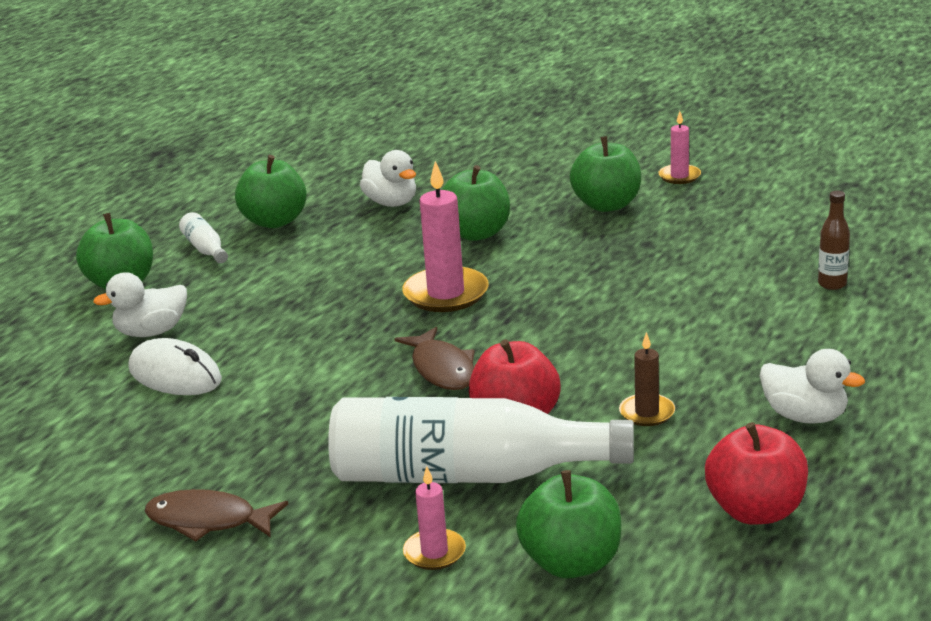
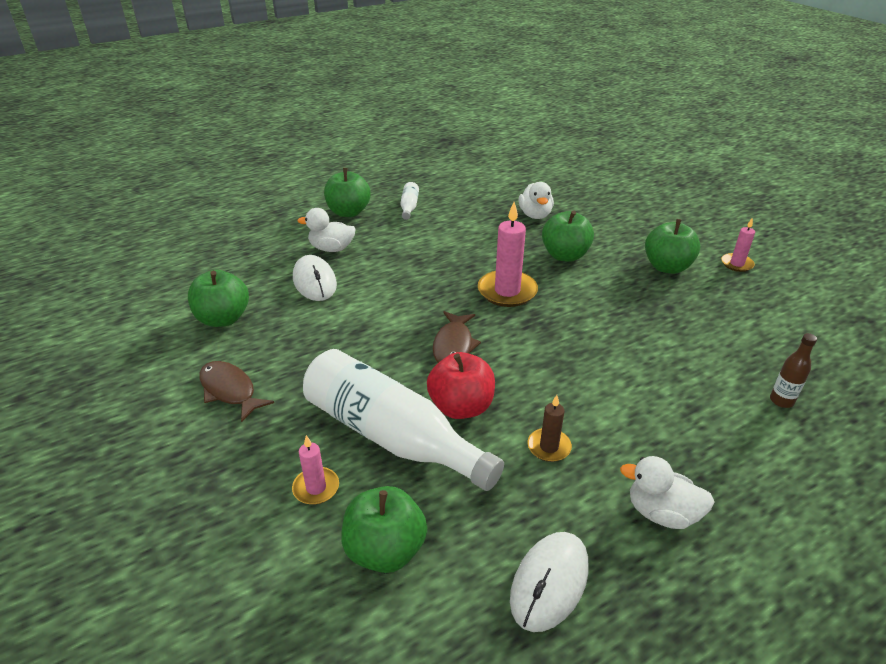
camera: 30 degrees right, 10 degrees up
green apple [235,155,307,228] -> green apple moved to [188,270,249,327]
red apple [705,422,808,525] -> white mouse [510,532,589,632]
white duck [760,349,865,424] -> white duck turned 135 degrees clockwise [620,456,715,529]

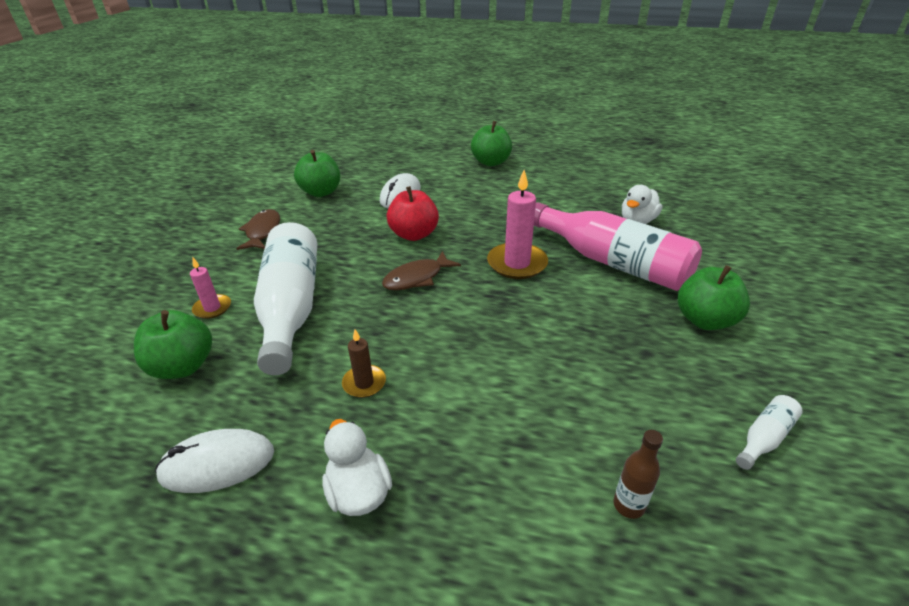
camera: 45 degrees right, 0 degrees up
white duck [297,208,356,252] -> none
white bottle [400,182,419,220] -> white bottle moved to [736,395,803,470]
red apple [427,352,495,419] -> red apple moved to [386,186,439,241]
green apple [542,211,594,262] -> pink bottle [534,202,702,291]
pink candle [721,218,755,272] -> none

